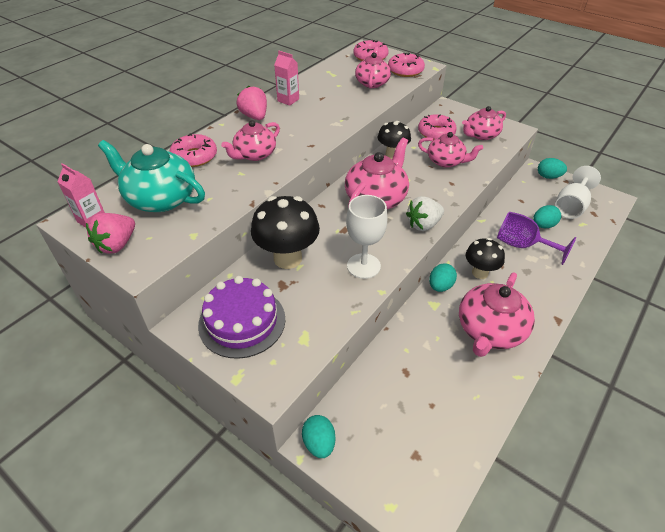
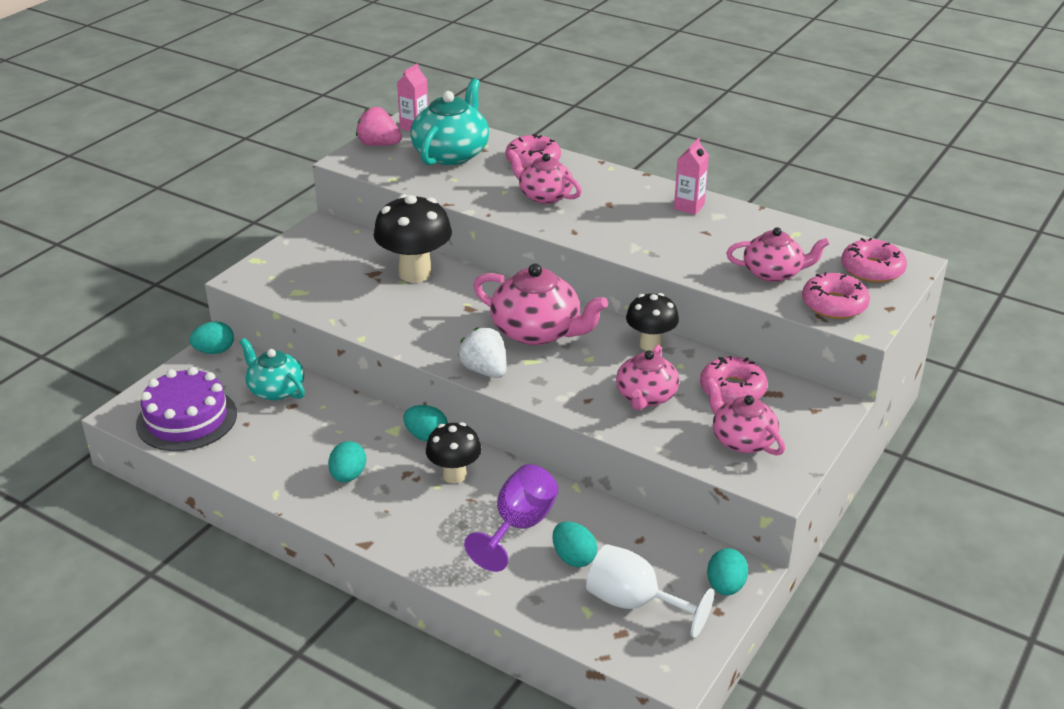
camera: 85 degrees right, 10 degrees down
purple cake [198,276,285,359] -> purple cake moved to [136,367,237,451]
pink strawberry [237,86,267,120] -> none
white goblet [346,195,388,279] -> none
pink teapot [459,273,535,357] -> turquoise egg [328,441,366,482]
none -> turquoise teapot [240,338,305,400]

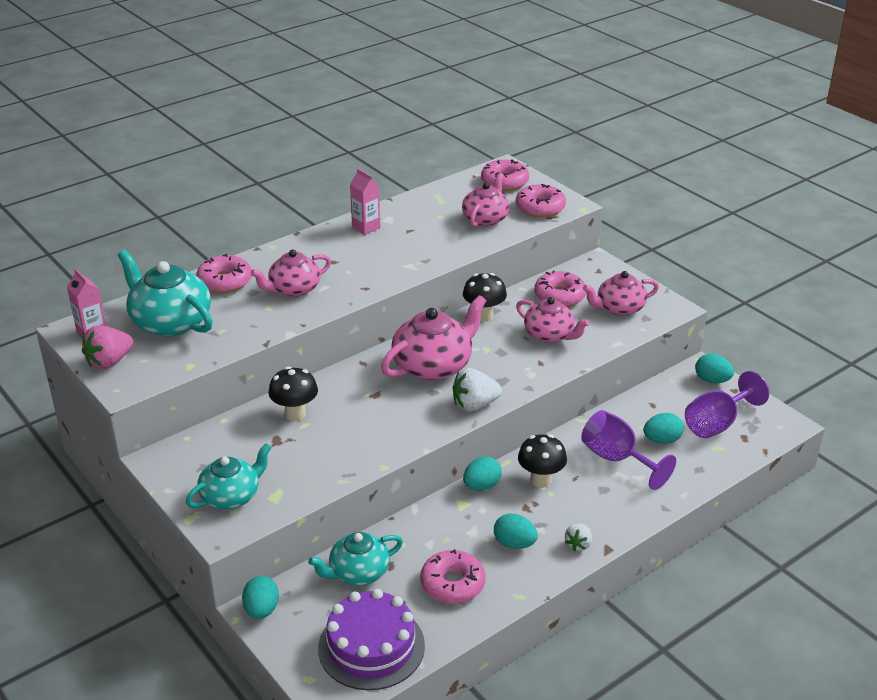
camera: 70 degrees left, 0 degrees up
black mushroom [373,194,452,282] -> black mushroom [269,367,318,421], size x0.63
white goblet [586,544,714,638] -> purple goblet [685,371,769,438]
none -> turquoise teapot [186,443,272,509]
none -> pink donut [420,549,486,604]
none -> white strawberry [565,524,592,551]

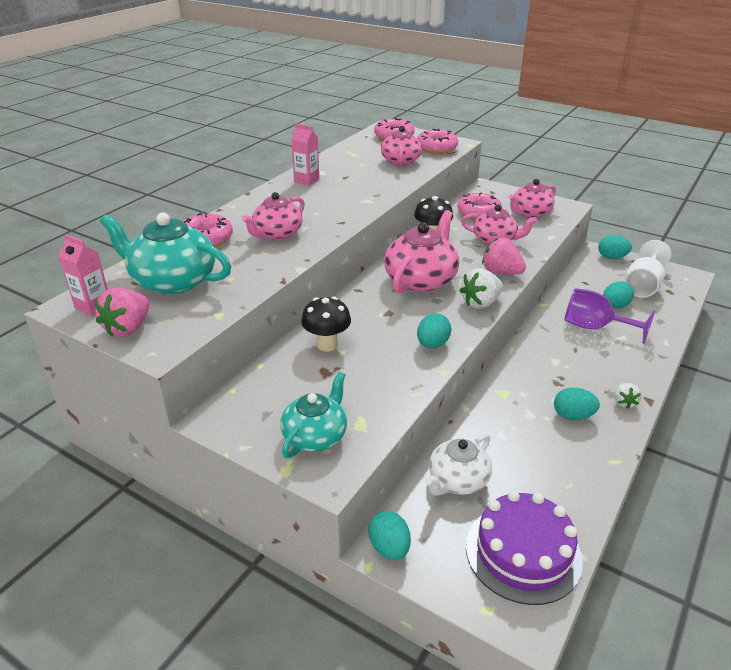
camera: 20 degrees left, 0 degrees up
turquoise teapot [308,532,403,586] -> white teapot [425,434,492,495]
pink donut [420,549,486,604] -> none
turquoise egg [463,456,502,491] -> turquoise egg moved to [417,313,451,348]
black mushroom [518,434,567,488] -> none
purple goblet [685,371,769,438] -> white goblet [625,240,672,298]
none -> pink strawberry [482,238,526,275]

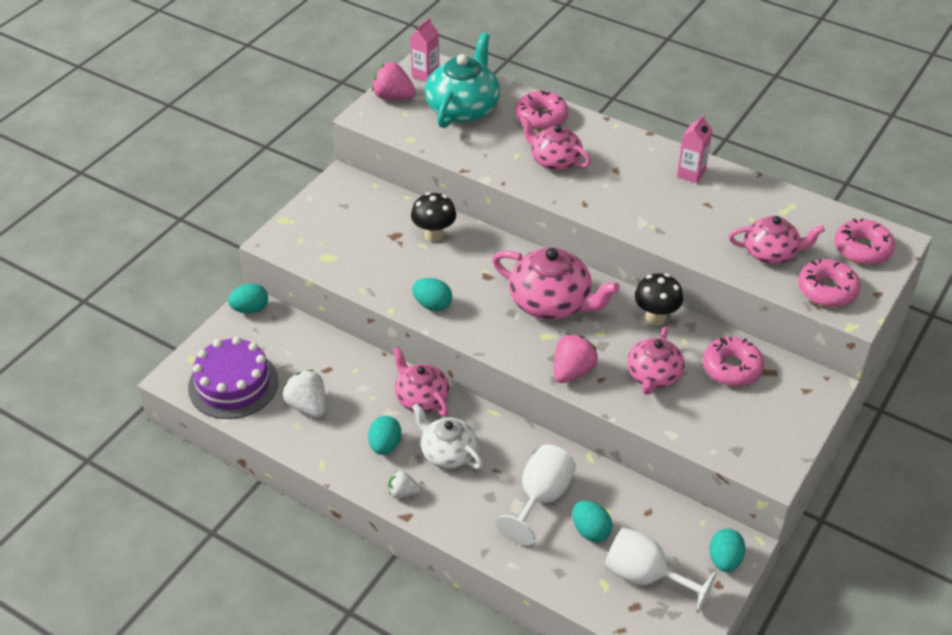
camera: 90 degrees right, 10 degrees up
turquoise teapot [280,372,347,458] -> none
white teapot [425,434,492,495] -> white teapot moved to [412,403,483,469]
white strawberry [459,268,503,309] -> white strawberry moved to [283,370,326,418]
pink teapot [509,179,556,218] -> pink teapot moved to [392,346,449,416]
purple goblet [565,288,656,344] -> white goblet [496,444,576,546]

